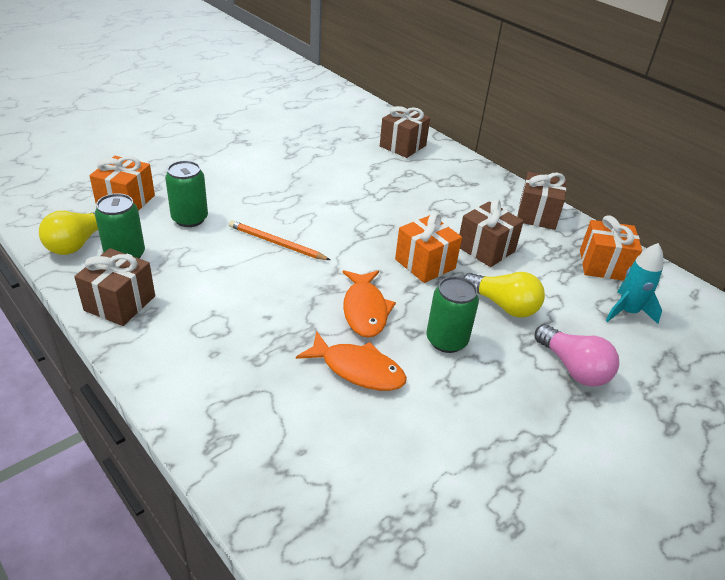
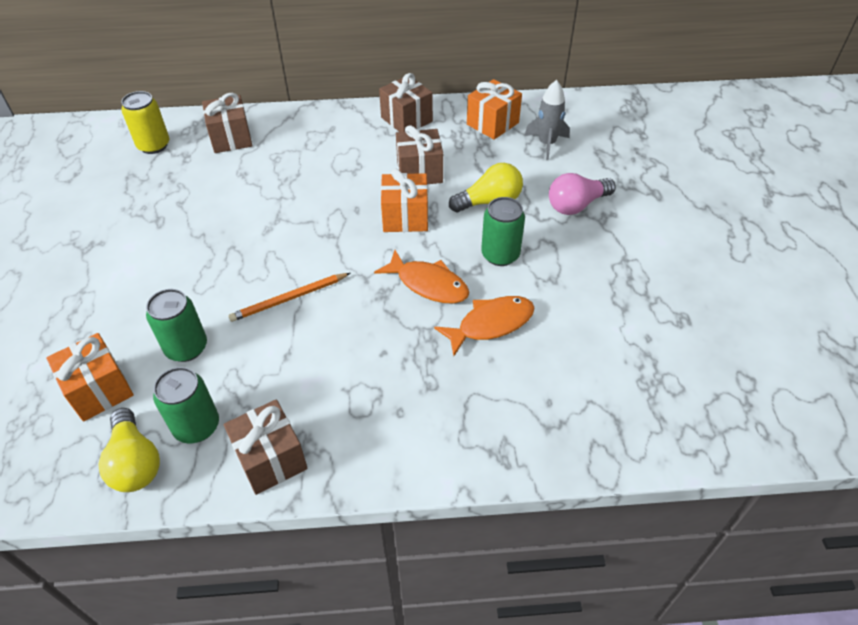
camera: 50 degrees left, 10 degrees up
pink light bulb [534,324,619,387] -> pink light bulb turned 150 degrees clockwise [549,173,616,215]
turquoise rocket [605,243,663,324] -> grey rocket [525,80,570,160]
none -> yellow can [121,91,169,154]

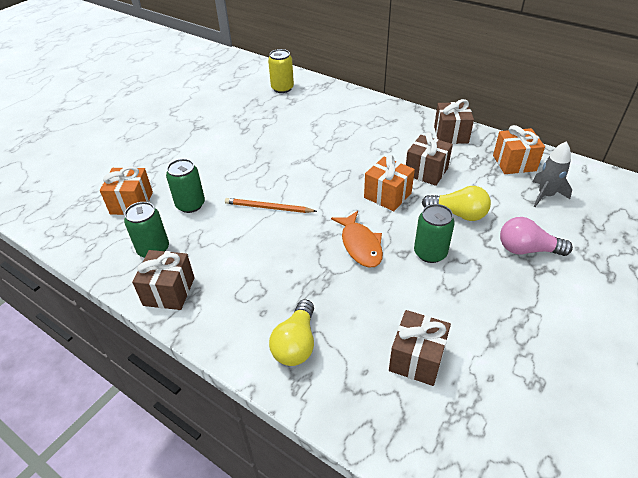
camera: 40 degrees right, 5 degrees down
yellow light bulb [99,408,160,492] -> yellow light bulb moved to [269,299,314,366]
brown gift [202,93,252,153] -> brown gift moved to [389,310,451,386]
orange fish [434,296,534,356] -> none

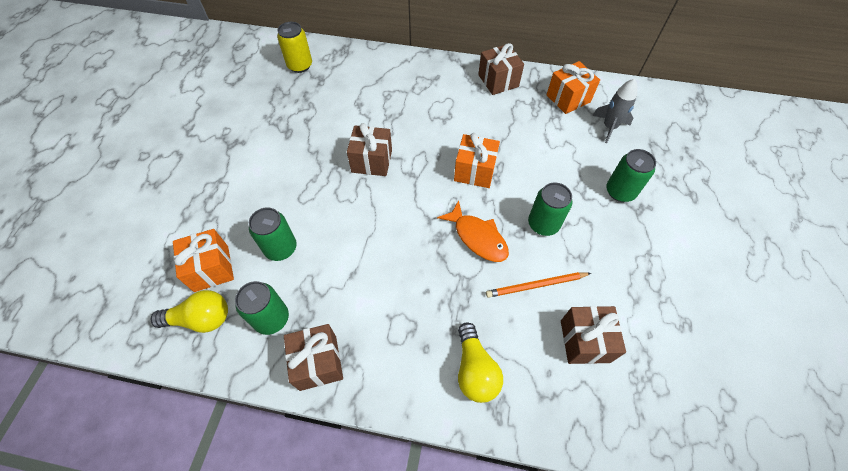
camera: 25 degrees left, 15 degrees up
orange pencil [225,198,317,213] -> orange pencil moved to [486,272,591,298]
brown gift [406,132,453,186] -> brown gift moved to [347,123,392,176]
yellow light bulb [422,186,491,221] -> yellow light bulb moved to [151,290,228,333]
pink light bulb [500,217,573,256] -> green can [607,149,656,202]

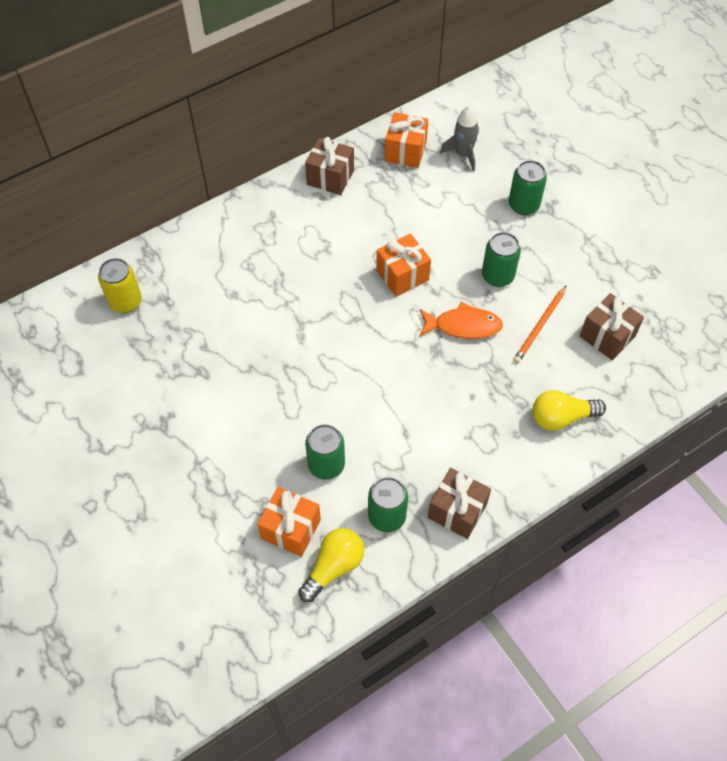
camera: 45 degrees left, 0 degrees up
brown gift [347,123,392,176] -> none
yellow light bulb [458,322,503,403] -> yellow light bulb turned 135 degrees clockwise [533,390,606,431]

